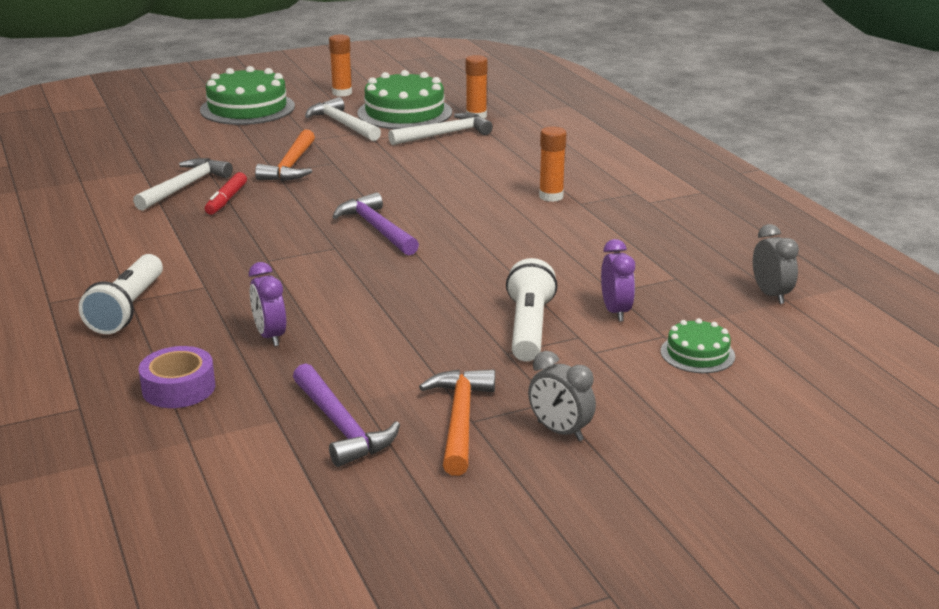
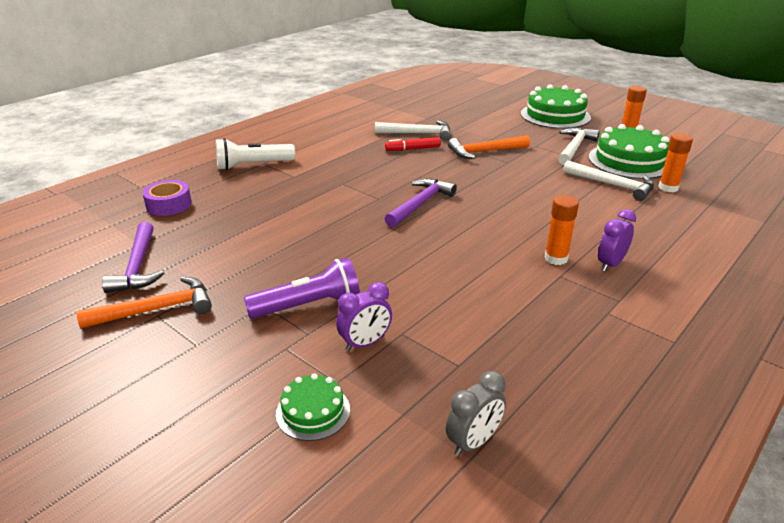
camera: 65 degrees right, 5 degrees up
purple clock [249,262,286,346] -> purple clock moved to [598,209,636,272]
purple hammer [293,363,400,467] -> purple hammer turned 45 degrees counterclockwise [102,222,164,293]
white flashlight [506,258,558,362] -> purple flashlight [244,258,360,319]
grey clock [528,351,596,441] -> none

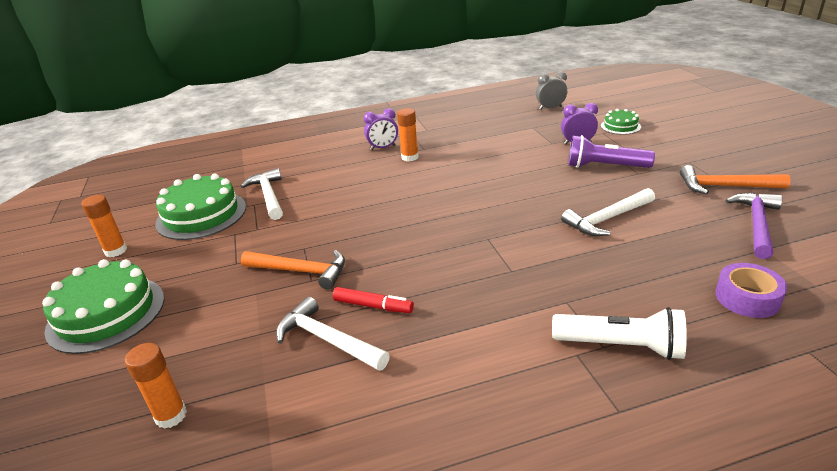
camera: 145 degrees left, 0 degrees up
purple hammer [385,179,457,227] -> none
white hammer [558,128,600,165] -> white hammer moved to [561,188,655,236]
orange glue stick [658,133,693,192] -> orange glue stick moved to [125,343,187,429]

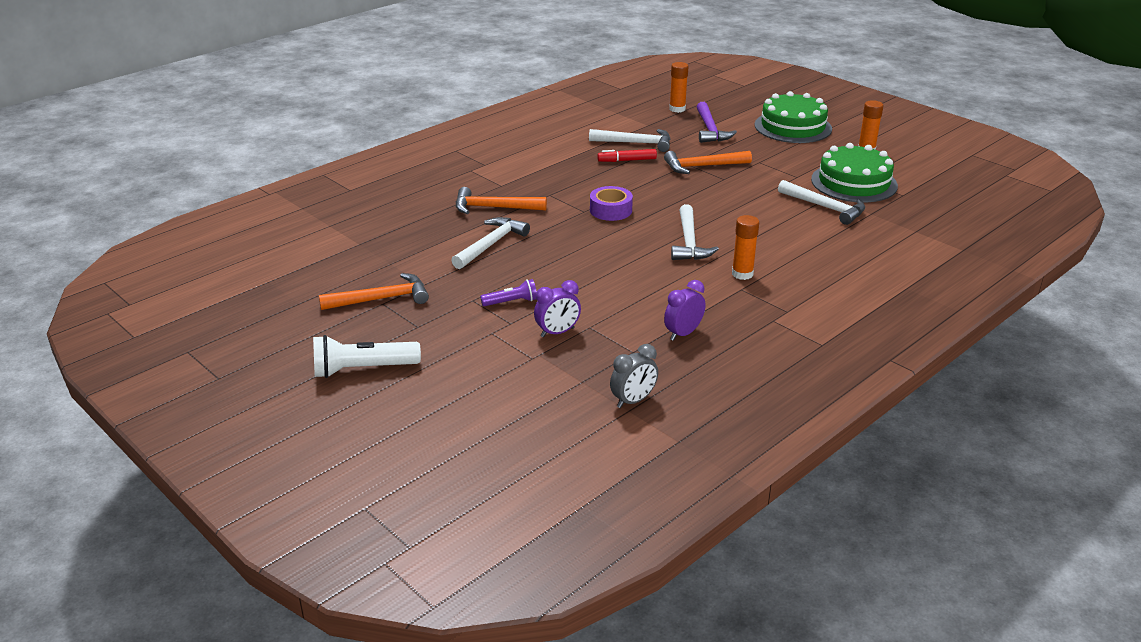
camera: 150 degrees right, 0 degrees up
purple clock [364,108,398,150] -> purple clock moved to [664,280,705,341]
white flashlight [552,307,687,360] -> white flashlight moved to [313,335,421,378]
purple flashlight [568,135,655,168] -> purple flashlight [480,279,537,306], size x0.58
green cake [601,109,641,135] -> none
purple tape [715,263,787,318] -> purple tape moved to [590,186,633,221]
purple hammer [726,192,782,259] -> purple hammer moved to [697,102,737,143]
none -> orange hammer [456,187,547,214]
none -> white hammer [671,204,719,260]

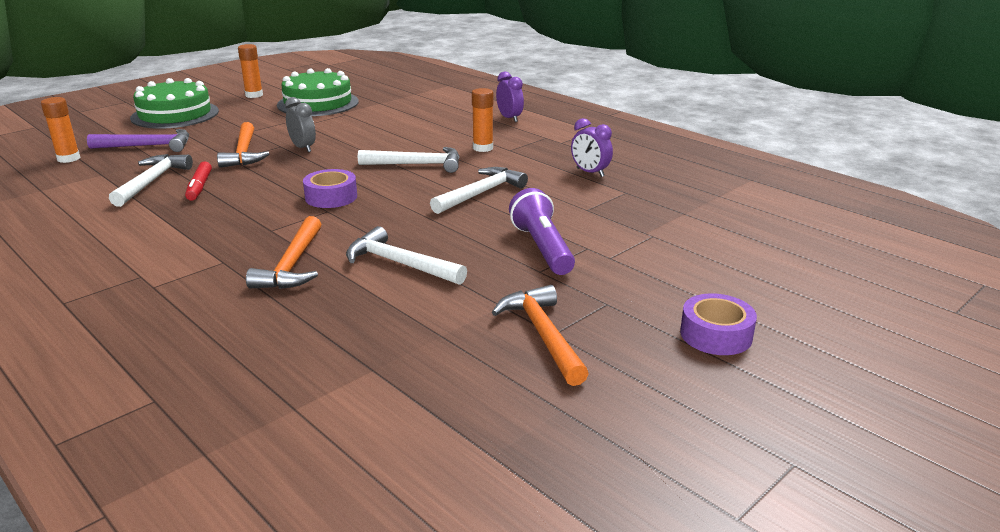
camera: 90 degrees left, 5 degrees down
white flashlight [313,335,421,378] -> purple tape [680,293,757,355]
purple flashlight [480,279,537,306] -> purple flashlight [509,188,575,275], size x1.73
purple clock [534,280,581,337] -> purple clock moved to [496,71,524,122]
grey clock [610,344,658,408] -> grey clock moved to [285,97,316,152]
white hammer [778,180,865,225] -> white hammer moved to [430,167,528,214]

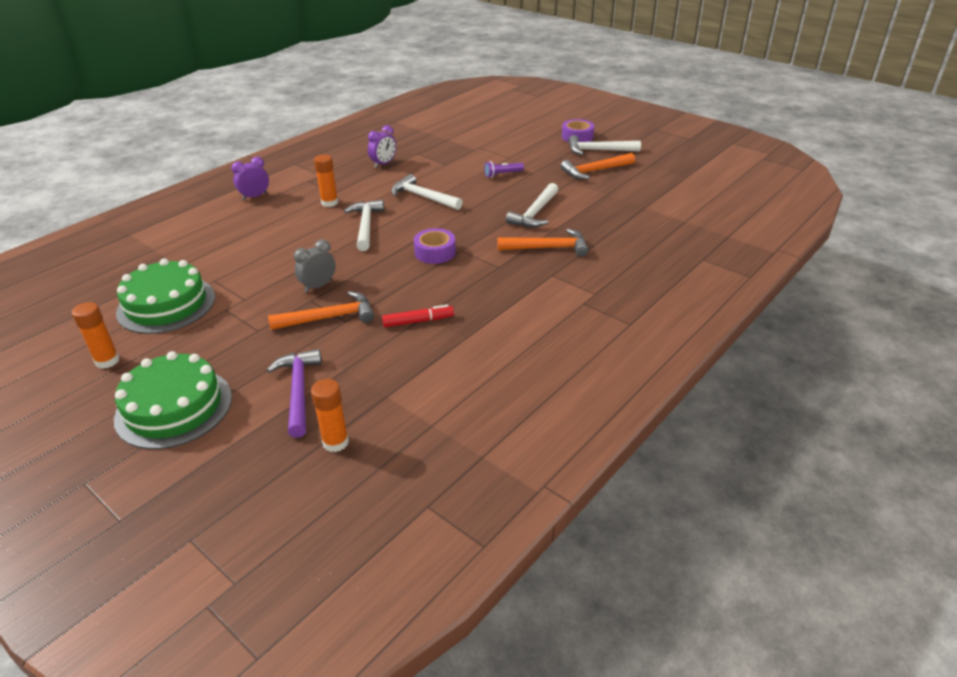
camera: 95 degrees left, 10 degrees up
white hammer [109,154,193,207] -> white hammer moved to [568,135,641,155]
purple flashlight [509,188,575,275] -> purple flashlight [484,161,524,178], size x0.58

